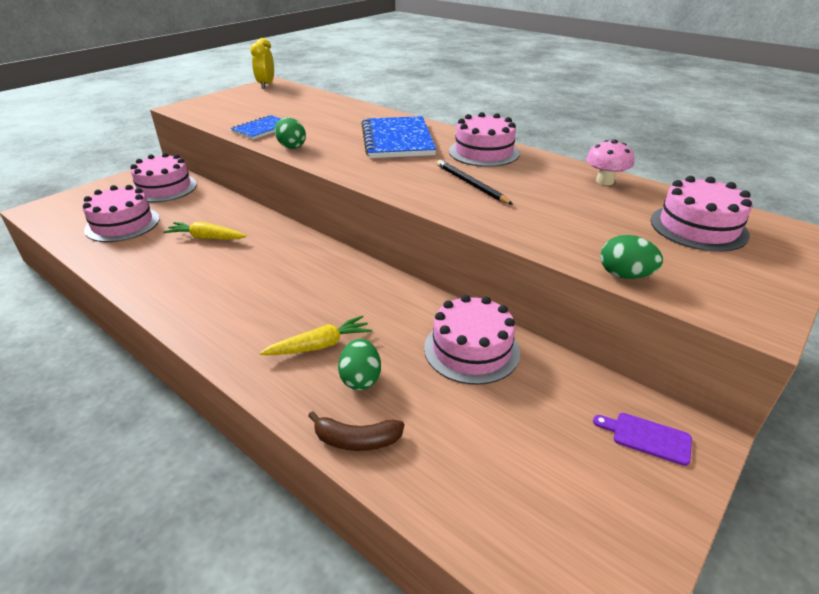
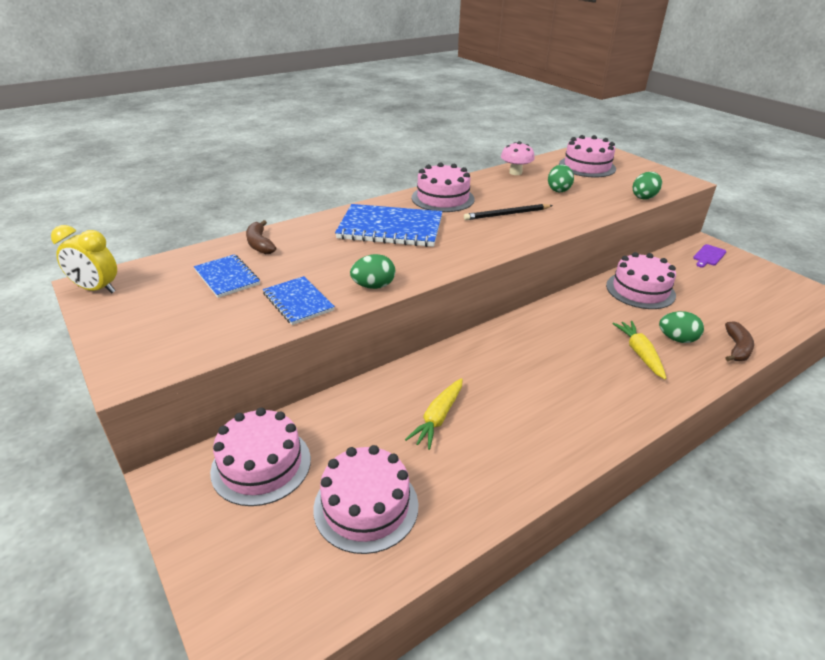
camera: 75 degrees left, 0 degrees up
none -> blue notebook [194,254,260,298]
none -> brown banana [246,220,276,254]
none -> green egg [548,164,574,192]

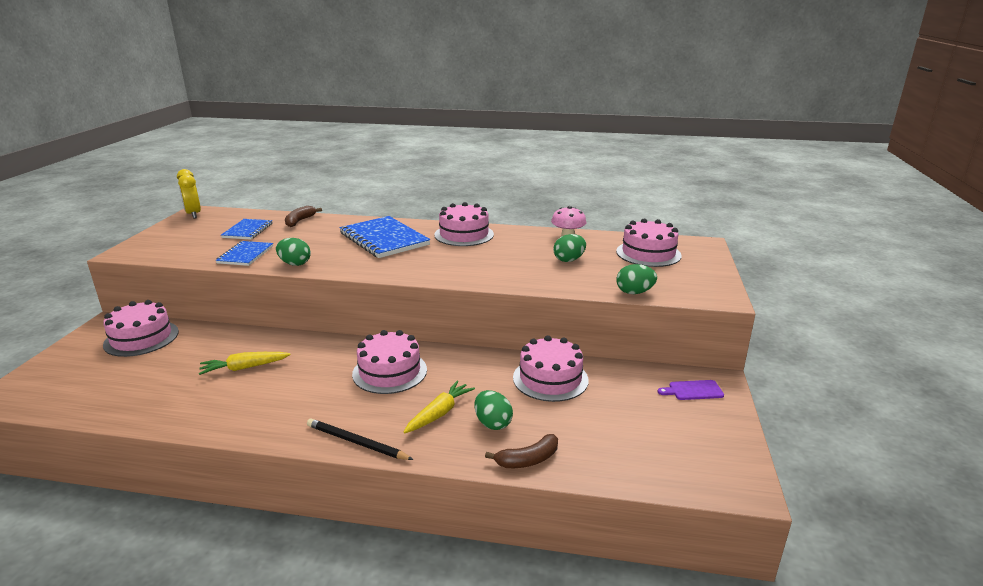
camera: 45 degrees right, 10 degrees down
pink cake [313,445,418,554] -> pink cake moved to [352,330,427,394]
black pencil [464,204,553,220] -> black pencil moved to [307,419,413,460]

